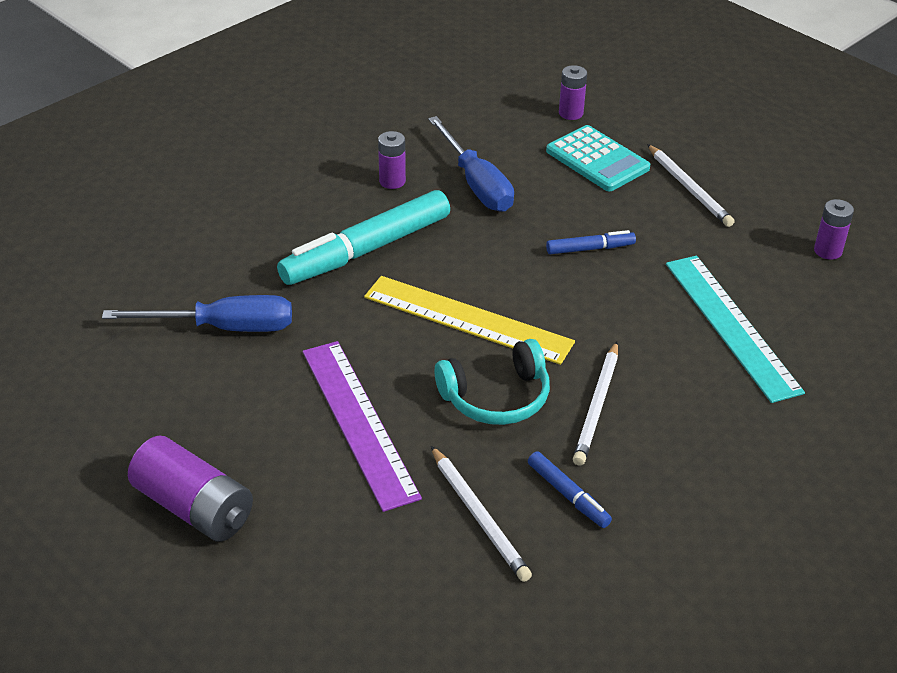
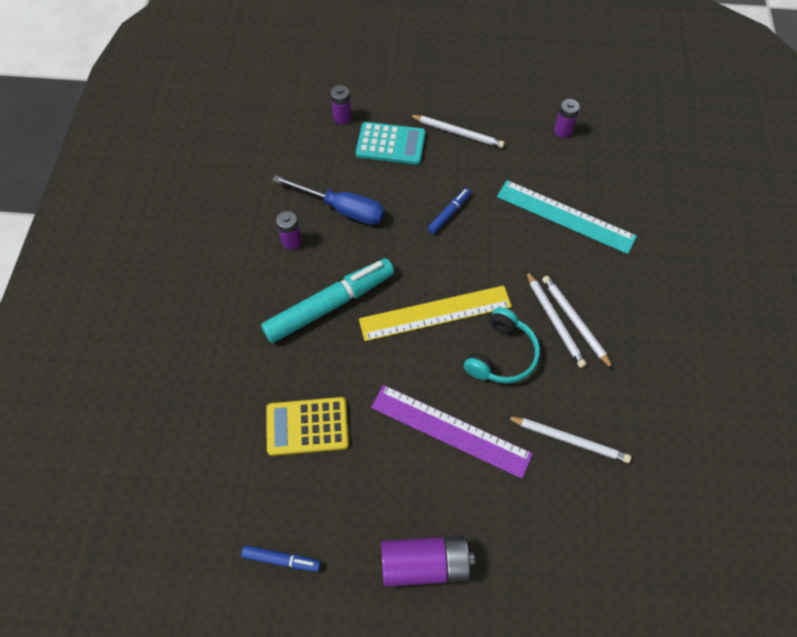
camera: 40 degrees left, 20 degrees up
blue screwdriver [102,295,292,332] -> yellow calculator [266,397,349,456]
turquoise marker [277,190,450,285] -> turquoise marker turned 135 degrees counterclockwise [261,258,394,343]
blue marker [528,451,612,528] -> blue marker moved to [241,545,321,572]
none -> white pencil [542,276,613,369]

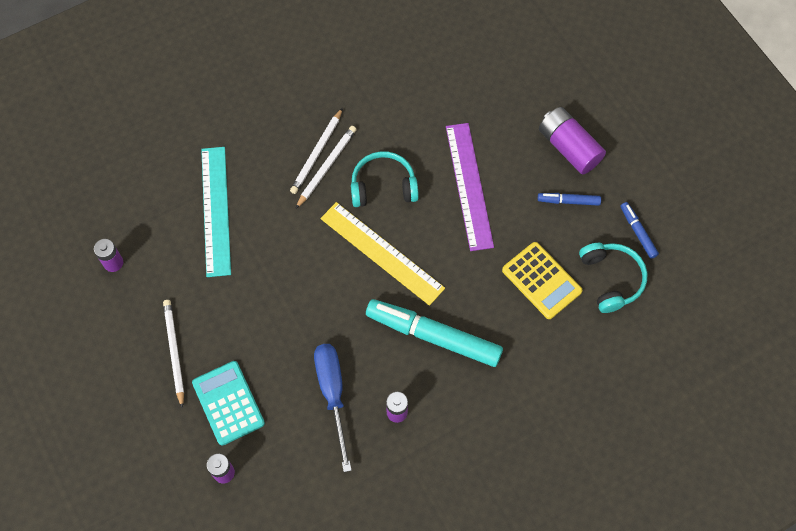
camera: 125 degrees left, 5 degrees up
blue marker [427,188,471,234] -> blue marker moved to [538,193,601,206]
white pencil [506,416,631,463] -> none
none -> turquoise headphones [579,243,648,313]

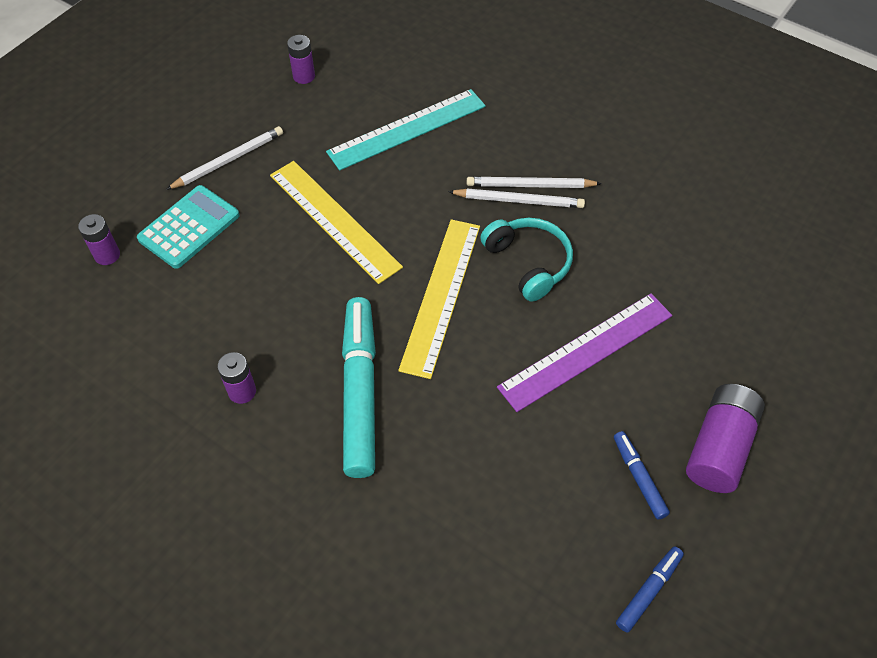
camera: 65 degrees right, 10 degrees down
blue screwdriver [314,344,352,472] -> none
yellow calculator [502,242,582,319] -> none
turquoise headphones [579,243,648,313] -> none
none -> yellow ruler [270,161,403,284]

